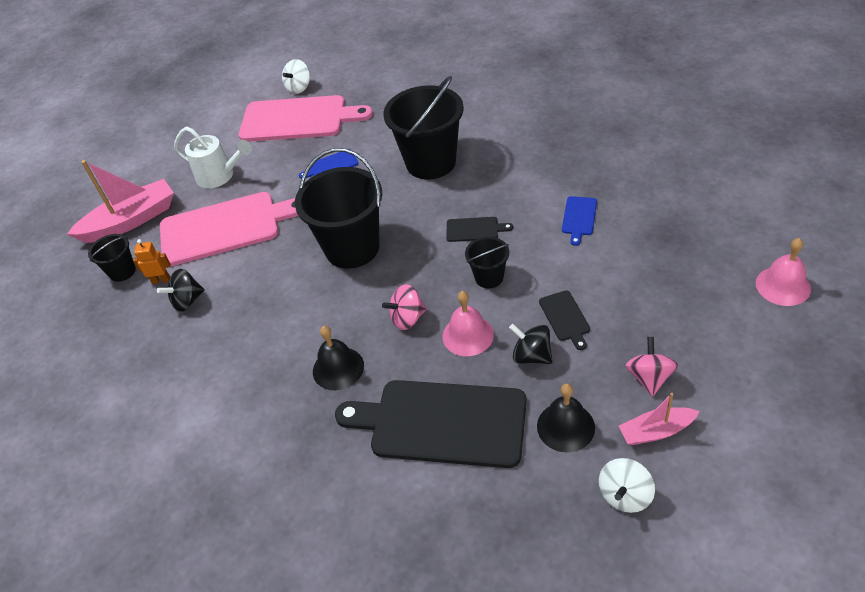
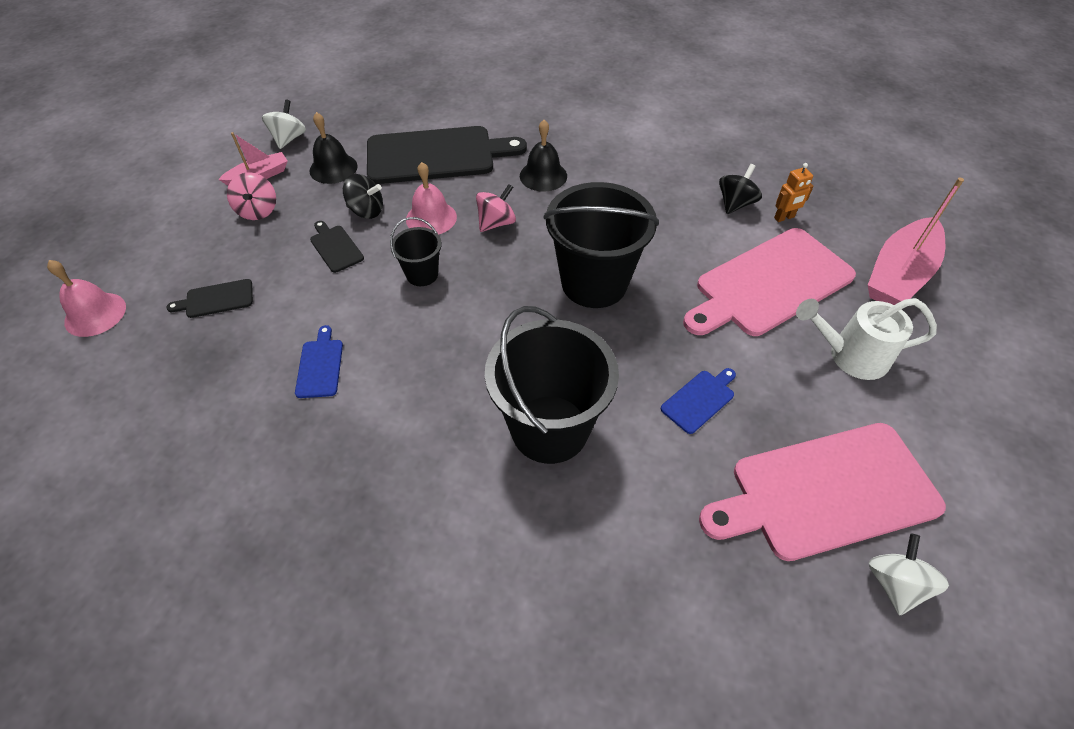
camera: 155 degrees right, 5 degrees up
black bucket [88,234,136,282] -> none
black cutting board [446,217,513,242] -> black cutting board moved to [166,279,253,318]

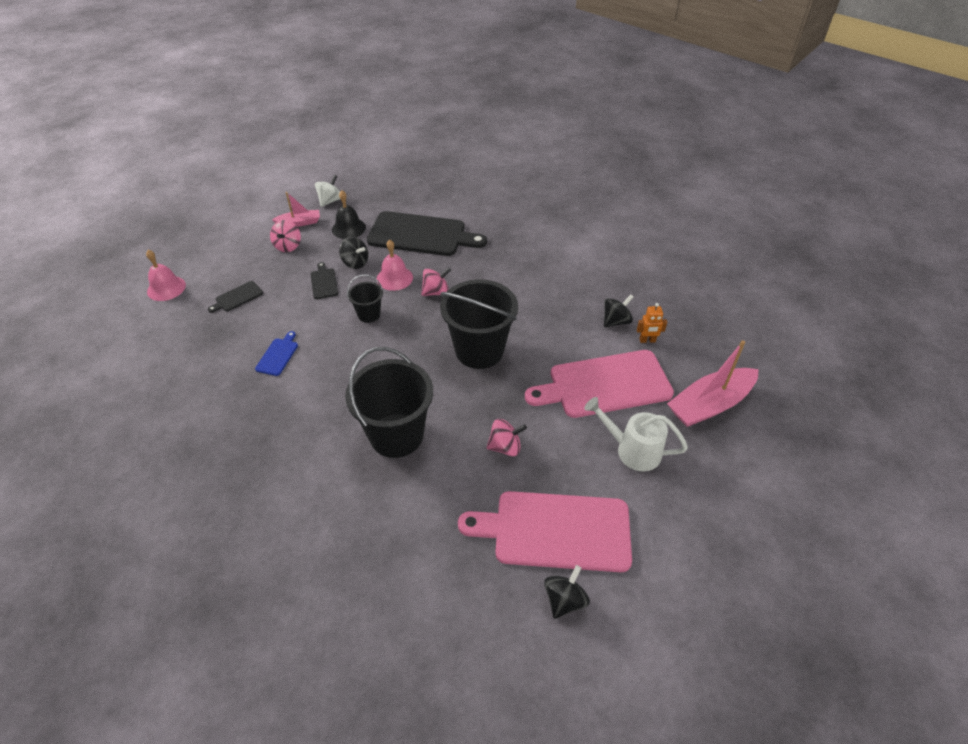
camera: 20 degrees right, 5 degrees down
black cutting board [166,279,253,318] -> black cutting board turned 45 degrees counterclockwise [208,281,263,313]
black bell [520,120,567,192] -> none
blue cutting board [661,368,736,434] -> pink spinning top [486,419,527,456]
white spinning top [869,533,949,615] -> black spinning top [544,565,590,619]

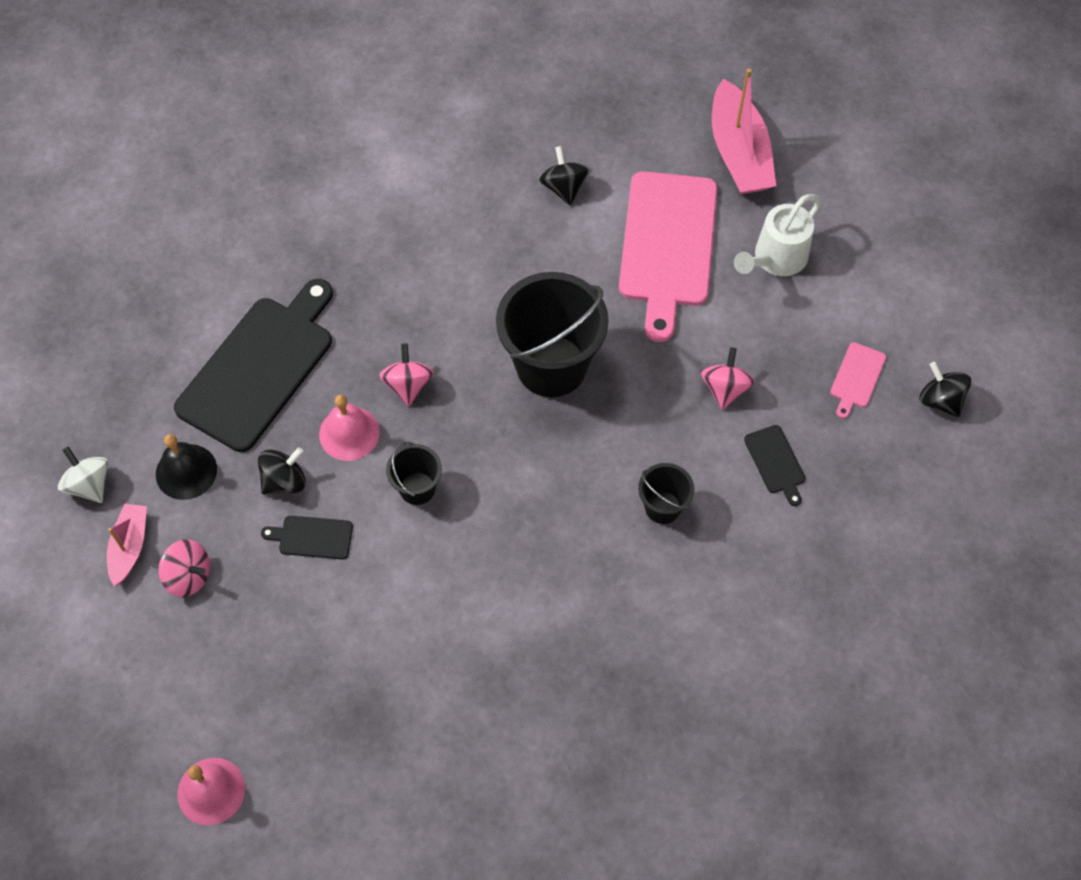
camera: 70 degrees left, 15 degrees up
black cutting board [208,281,263,313] -> black cutting board moved to [744,425,805,506]
blue cutting board [255,331,298,376] -> none
black bucket [345,347,433,458] -> black bucket [638,463,695,524], size x0.49
pink cutting board [458,491,632,572] -> pink cutting board [830,342,886,419], size x0.42
orange robot [637,303,667,343] -> none

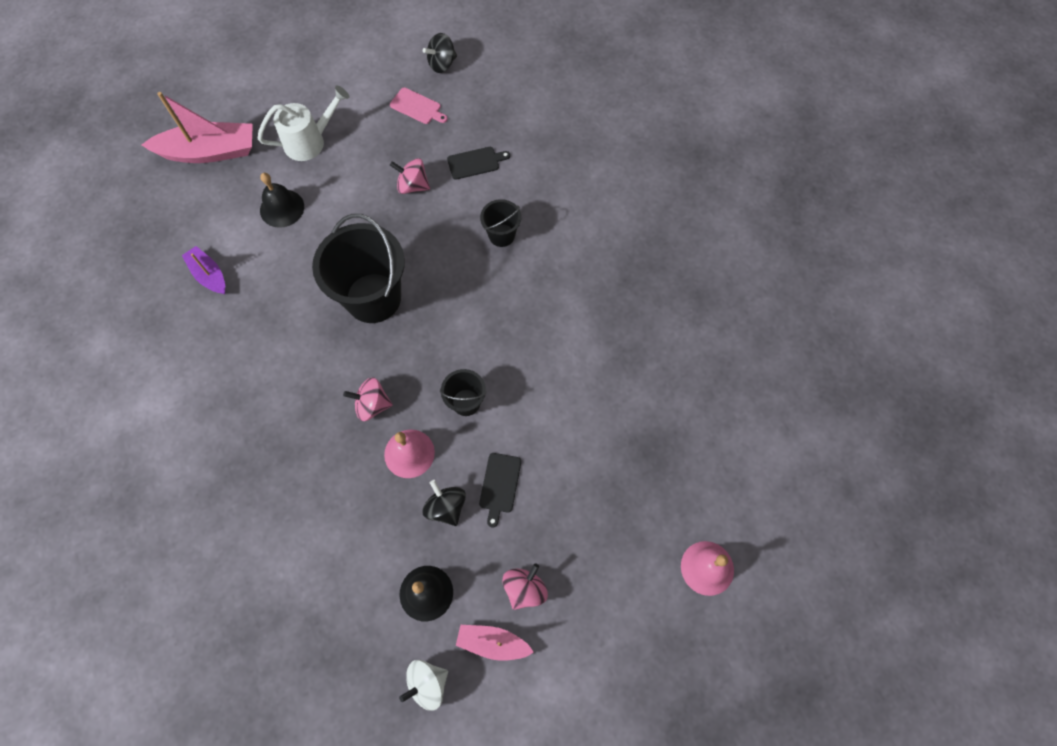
camera: 85 degrees left, 5 degrees up
black cutting board [174,279,333,452] -> none
black spinning top [539,146,589,205] -> purple boat [182,246,225,294]
pink cutting board [619,171,718,342] -> black bell [260,173,304,228]
white watering can [734,194,821,276] -> white watering can turned 75 degrees counterclockwise [257,85,349,161]

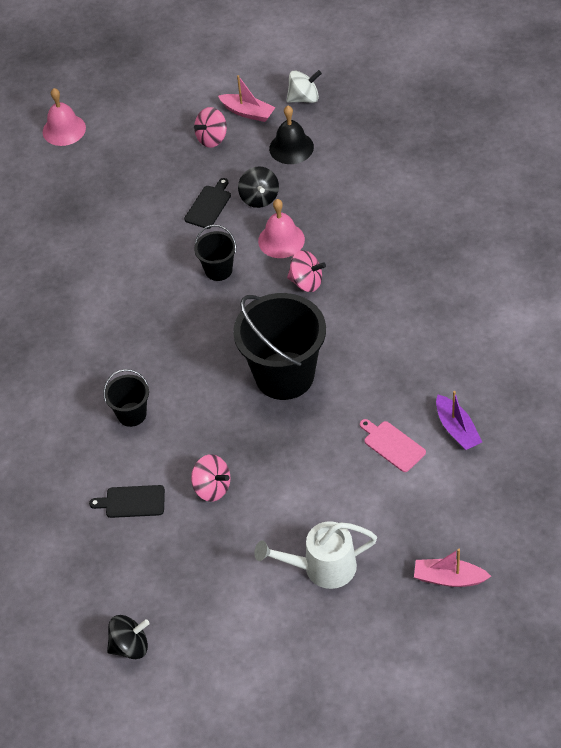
camera: 160 degrees left, 15 degrees down
pink boat [142,92,253,163] -> pink boat [414,549,491,587], size x0.56
black bell [260,173,304,228] -> none
pink cutting board [390,88,448,124] -> pink cutting board moved to [360,419,426,472]

